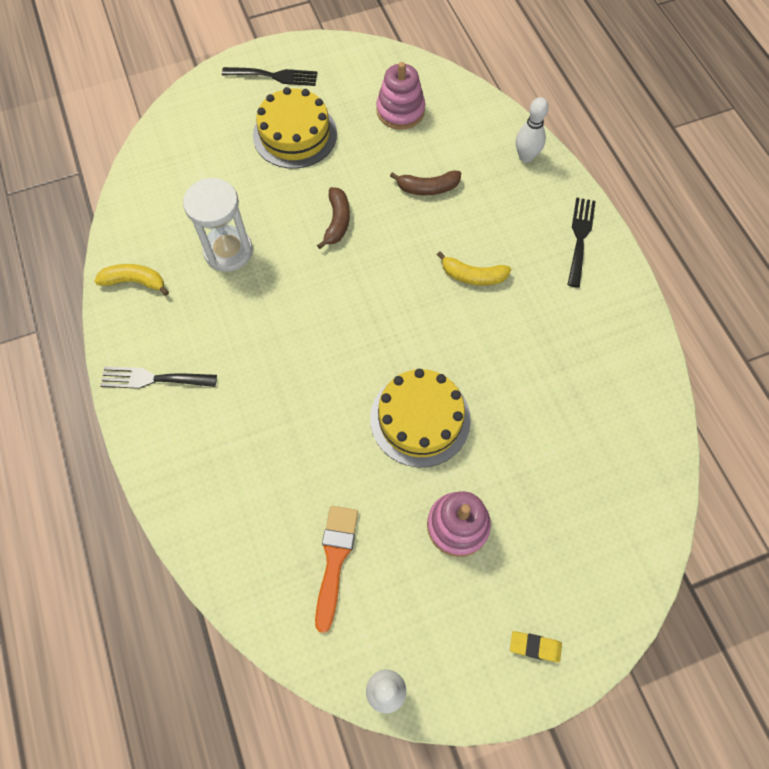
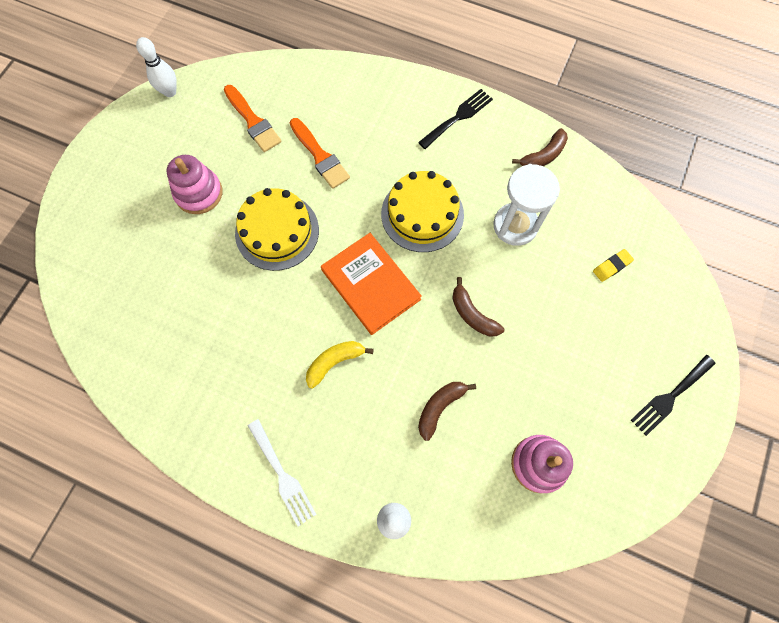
camera: 135 degrees right, 5 degrees up
yellow banana [94,264,169,296] -> brown banana [512,128,568,166]
yellow cake [253,87,337,169] -> yellow cake moved to [381,171,464,252]
yellow eraser [510,631,562,663] -> yellow eraser moved to [593,249,634,282]
black fork [567,198,596,288] -> white fork [248,419,317,526]
none -> orange brush [290,118,350,189]
none -> orange book [321,233,422,335]

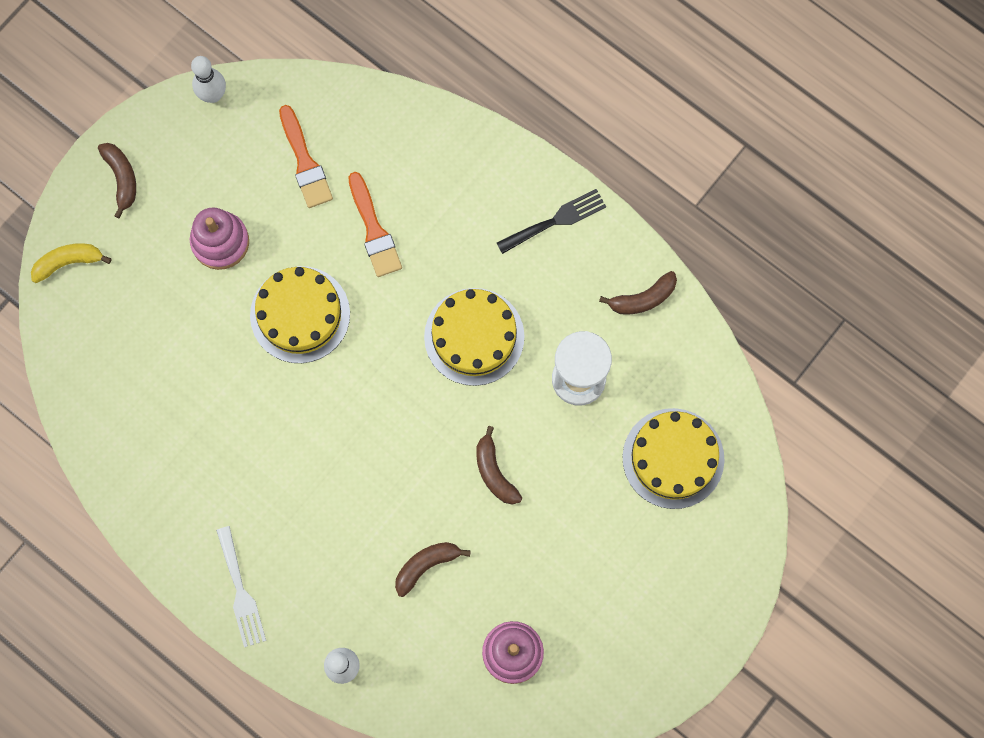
camera: 15 degrees right, 5 degrees up
yellow banana [306,341,374,389] -> yellow banana moved to [31,243,112,283]
orange book [321,233,422,335] -> none
yellow eraser [593,249,634,282] -> yellow cake [622,408,724,509]
black fork [631,355,716,436] -> none
none -> brown banana [98,143,136,218]

